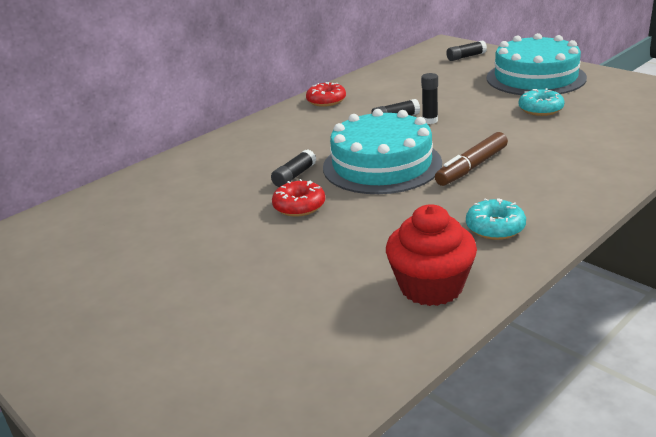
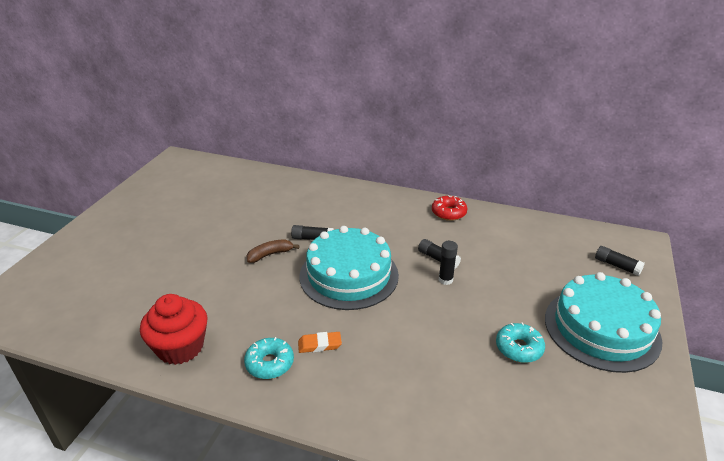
camera: 60 degrees right, 5 degrees up
red donut [272,179,325,217] -> brown banana [246,239,300,263]
brown marker [435,132,508,186] -> none
none -> orange eraser [298,332,342,353]

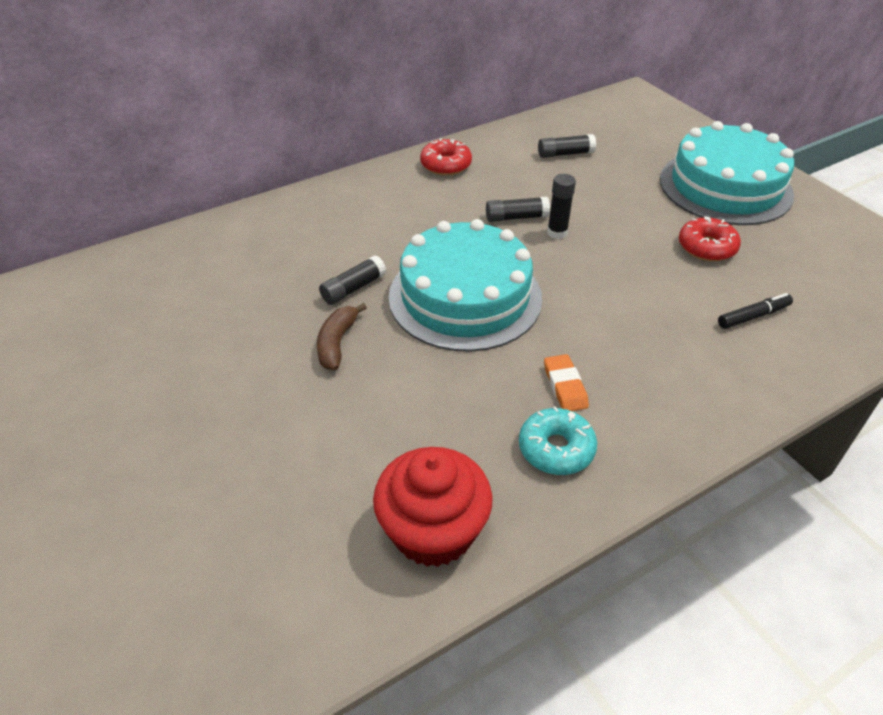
camera: 50 degrees left, 10 degrees up
orange eraser [298,332,342,353] -> orange eraser turned 45 degrees counterclockwise [544,354,589,411]
turquoise donut [496,322,545,363] -> red donut [679,217,741,262]
black glue stick [595,246,645,276] -> black glue stick moved to [538,134,596,158]
none -> black marker [718,293,793,329]

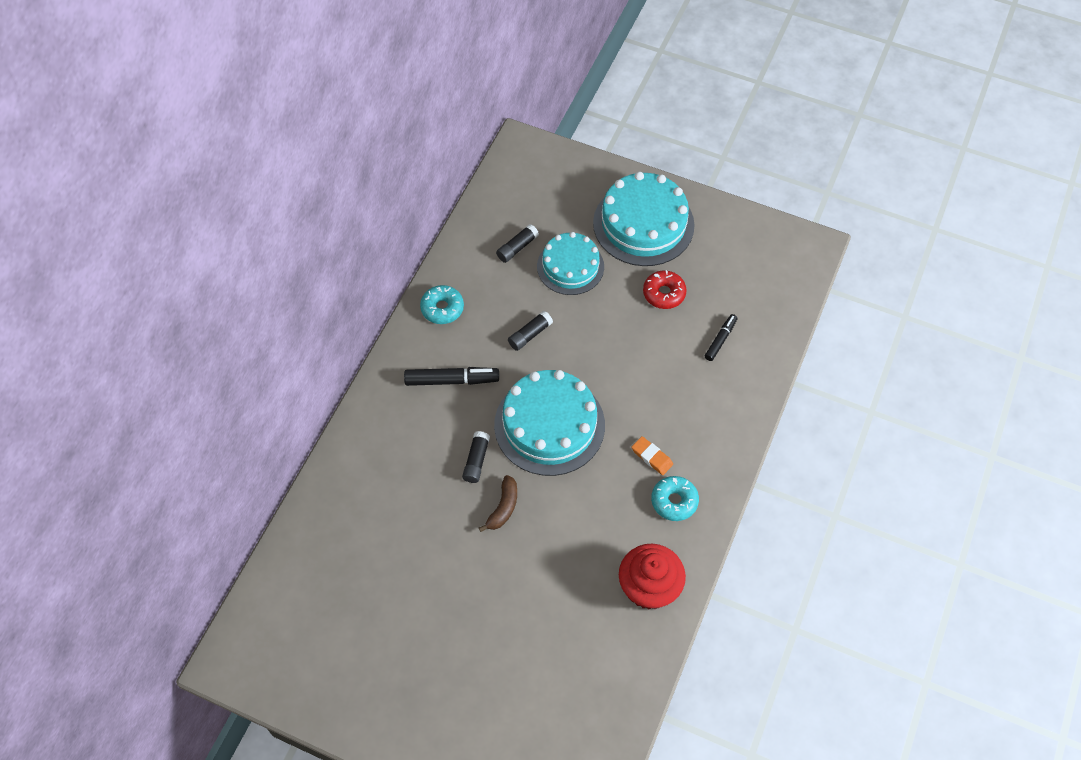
camera: 35 degrees left, 15 degrees up
brown banana [317,303,367,370] -> brown banana turned 135 degrees counterclockwise [479,475,517,532]
red donut [420,138,472,176] -> turquoise donut [420,285,464,324]
black glue stick [547,174,576,239] -> none
none -> black marker [404,367,499,386]
none -> turquoise cake [537,232,604,295]

